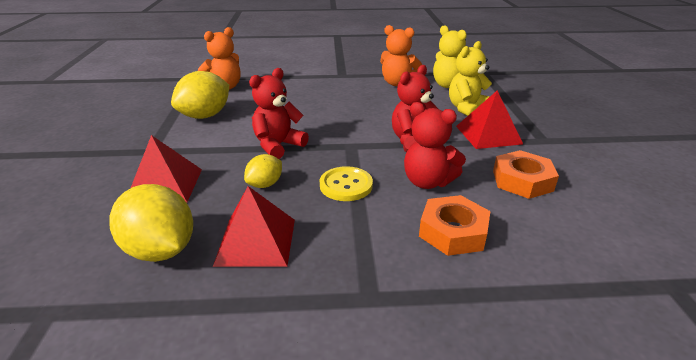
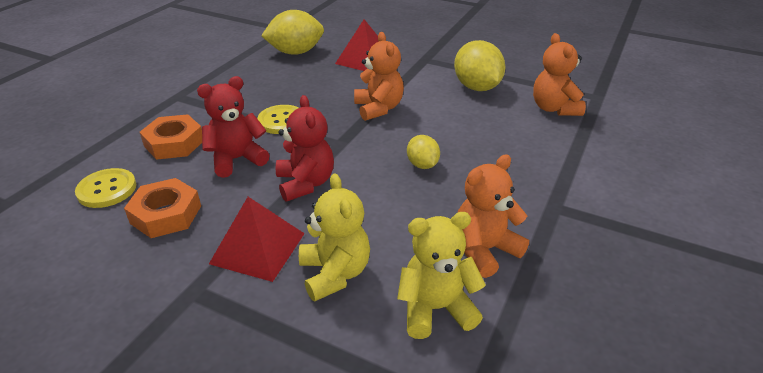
camera: 120 degrees right, 5 degrees up
red pyramid [213,186,295,267] -> none
yellow lemon [244,154,282,188] -> yellow lemon moved to [407,135,440,169]
red teddy bear [249,68,309,159] -> orange teddy bear [354,32,404,121]
none -> yellow button [75,168,136,208]

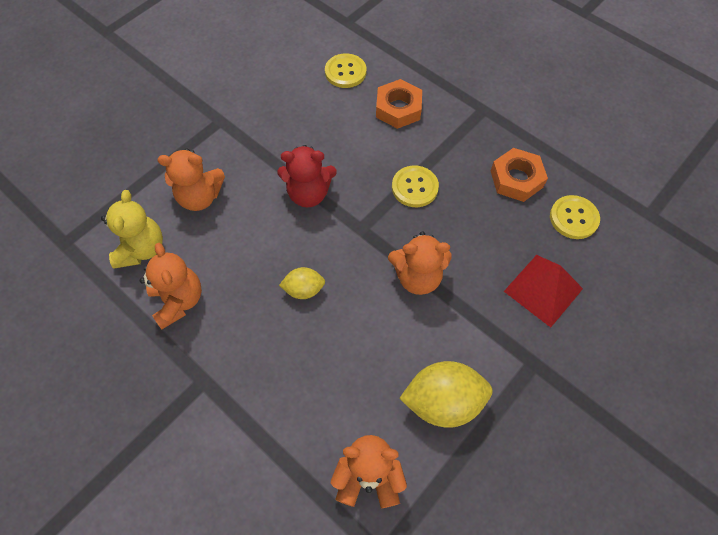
camera: 105 degrees right, 25 degrees up
orange nut [124,178,201,238] -> orange nut moved to [491,148,548,202]
red teddy bear [197,76,270,178] -> none
red pyramid [209,197,305,282] -> none
yellow lemon [261,10,324,55] -> yellow button [550,195,600,239]
yellow teddy bear [299,174,370,302] -> orange teddy bear [157,148,225,211]

